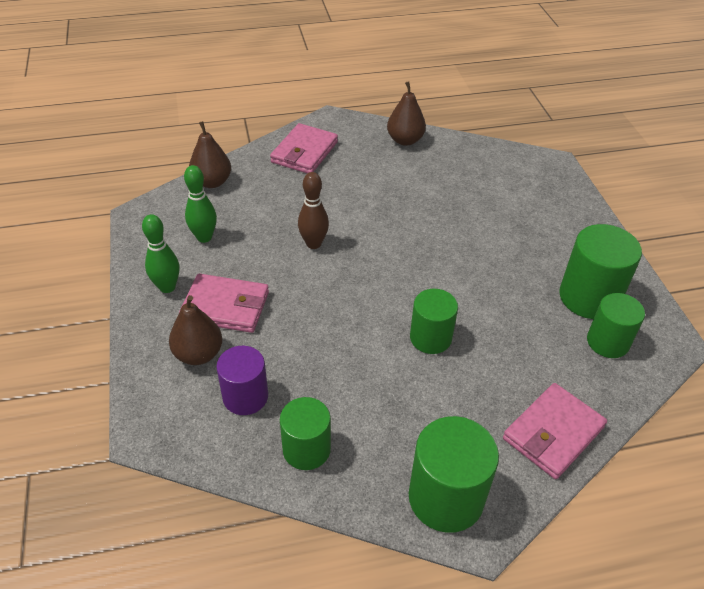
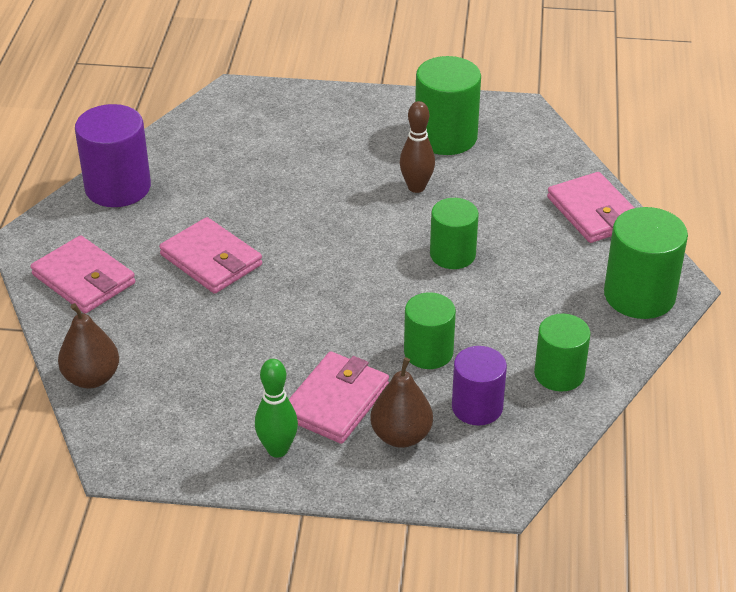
camera: 70 degrees left, 5 degrees down
green bowling pin [184,165,217,243] -> none
brown bowling pin [298,172,329,249] -> brown bowling pin moved to [400,101,435,193]
brown pear [387,81,426,146] -> purple cylinder [75,104,151,207]
green cylinder [587,293,645,358] -> green cylinder moved to [404,292,456,369]
none -> pink wallet [159,217,262,294]

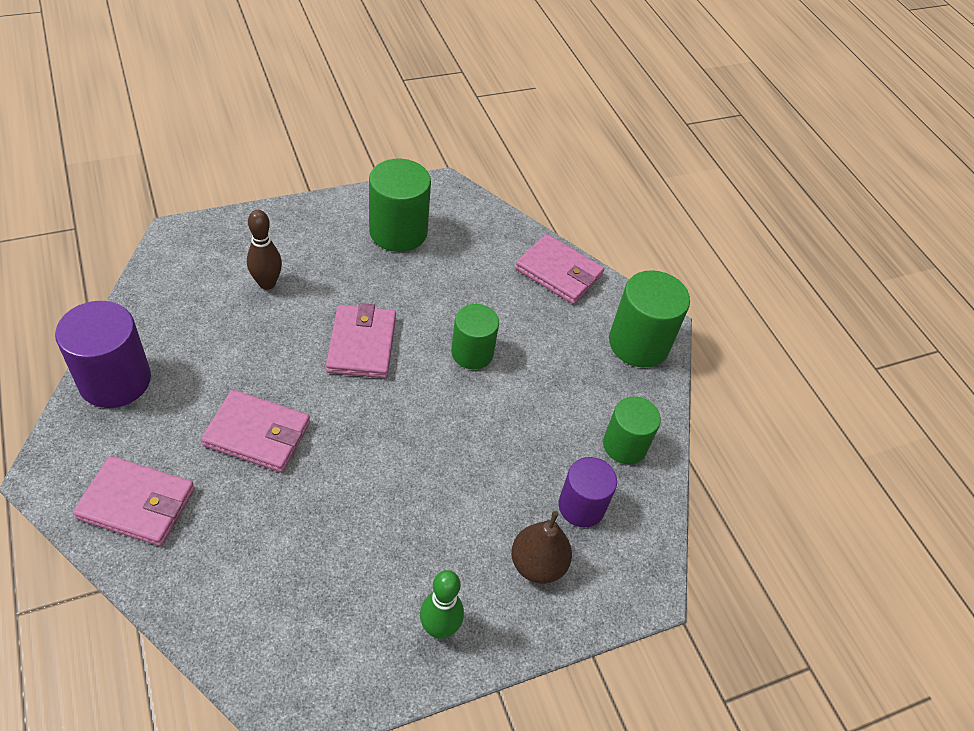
camera: 35 degrees left, 10 degrees up
brown pear [58,303,119,388] -> none
pink wallet [289,351,389,444] -> pink wallet moved to [326,303,396,378]
brown bowling pin [400,101,435,193] -> brown bowling pin moved to [247,210,282,290]
green cylinder [404,292,456,369] -> none

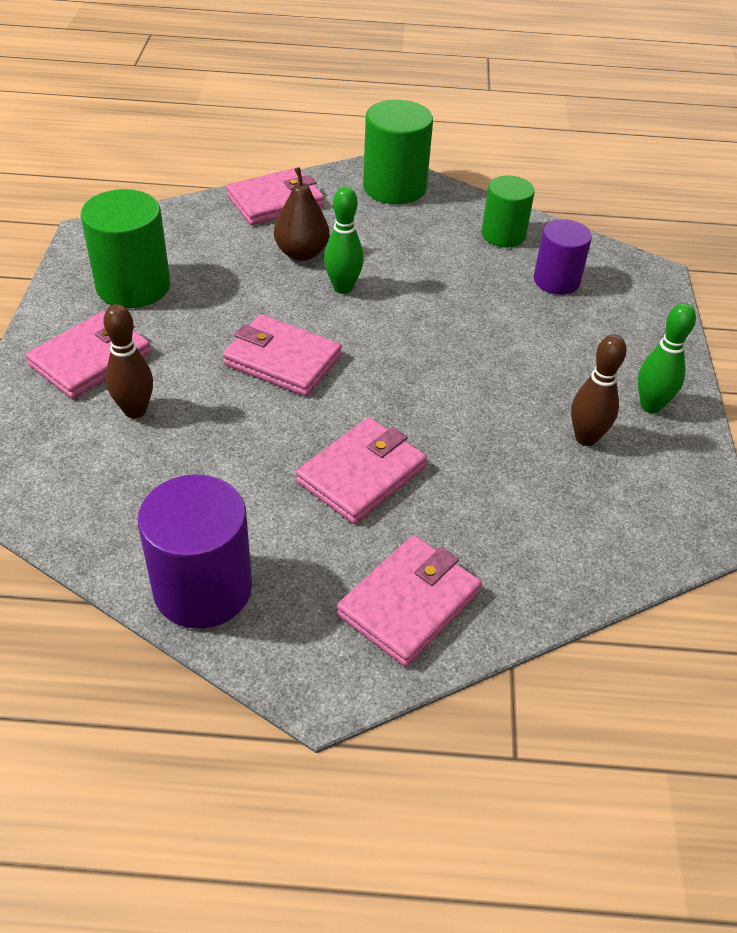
camera: 60 degrees left, 5 degrees down
green cylinder [451,304,499,369] -> green bowling pin [324,186,364,294]
brown pear [511,511,572,584] -> brown pear moved to [274,167,330,261]
none -> pink wallet [26,311,151,399]
none -> brown bowling pin [571,334,627,446]

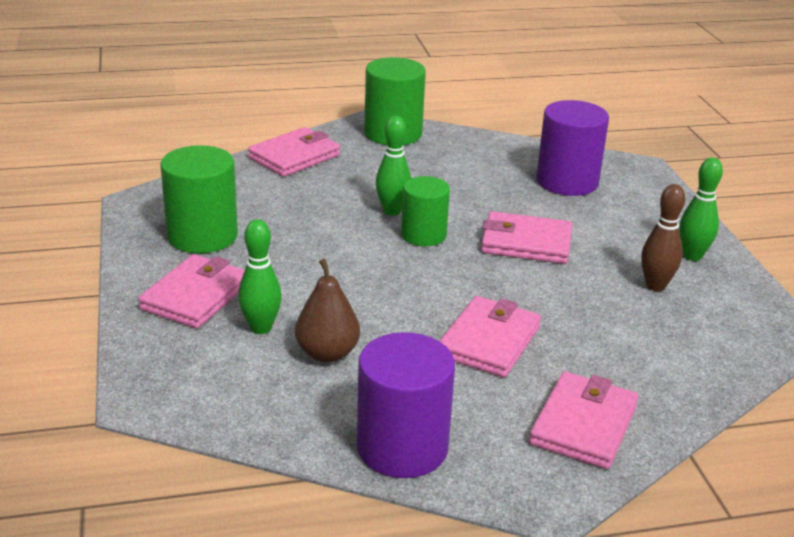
camera: 15 degrees left, 15 degrees down
brown bowling pin [104,304,153,418] -> green bowling pin [238,219,282,334]
pink wallet [223,314,342,396] -> pink wallet moved to [481,211,572,264]
brown pear [274,167,330,261] -> brown pear moved to [295,259,360,363]
green cylinder [482,176,535,247] -> green cylinder moved to [401,176,450,246]
purple cylinder [534,219,592,295] -> purple cylinder [536,100,609,196], size x1.51

